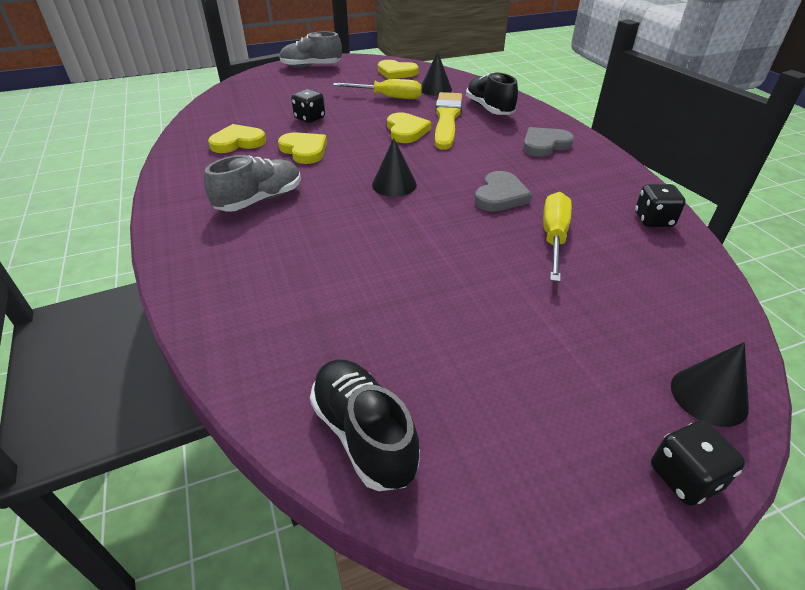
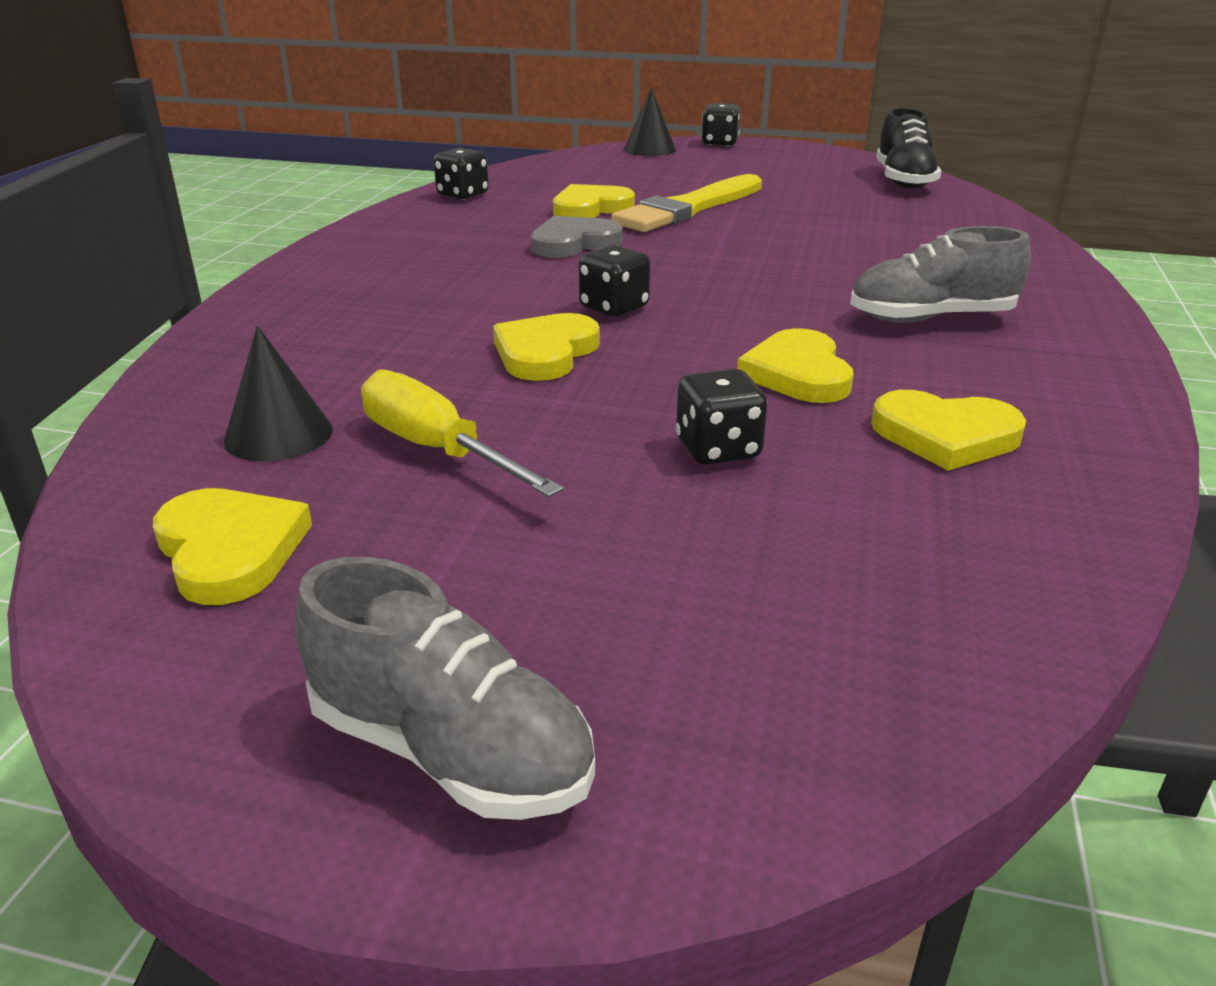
camera: 145 degrees left, 10 degrees down
black cone [372,138,417,197] -> none
yellow brush [435,92,462,150] -> yellow brush moved to [611,174,762,232]
black shoe [466,72,518,115] -> none
grey heart [523,127,574,157] -> none
yellow screwdriver [543,192,572,282] -> yellow heart [553,184,635,218]
none -> black dice [579,245,650,317]

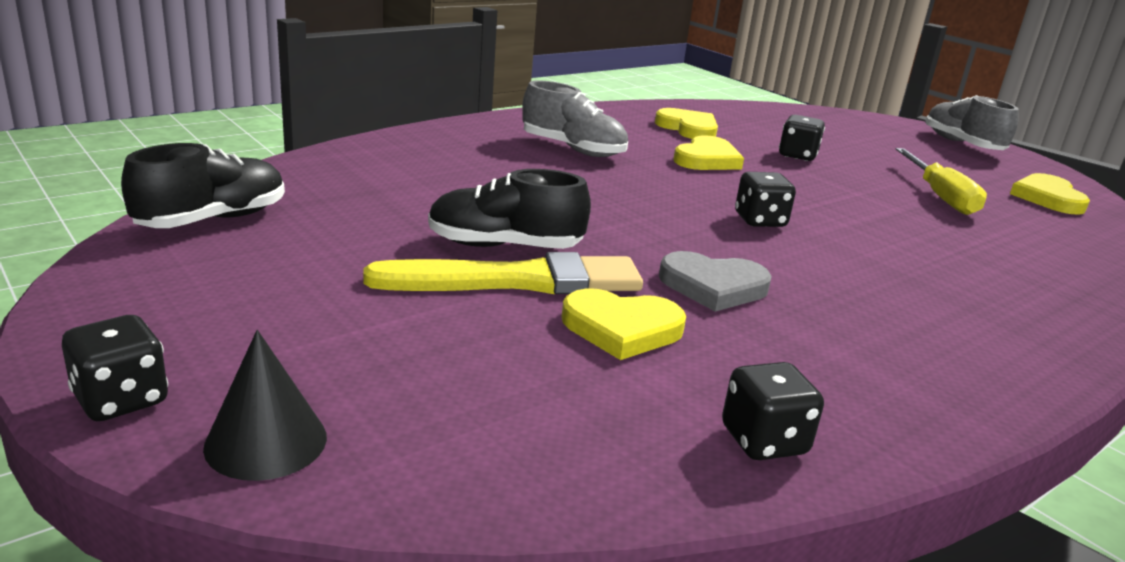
camera: 145 degrees left, 5 degrees down
black cone [224,325,333,461] -> none
yellow heart [493,313,600,381] -> none
none -> black shoe [428,169,591,249]

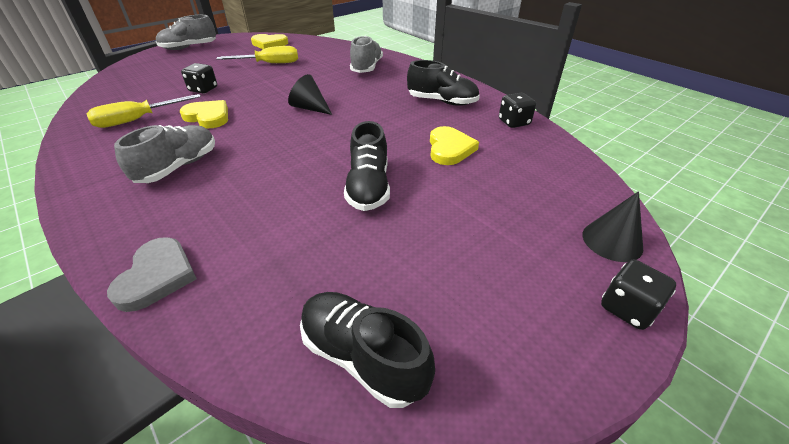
camera: 90 degrees left, 15 degrees up
yellow brush [363,252,643,294] -> none
yellow heart [655,108,718,139] -> yellow screwdriver [87,94,201,128]
grey heart [659,251,772,312] -> grey heart moved to [107,237,197,312]
black dice [735,172,796,227] -> black cone [288,74,332,115]
none -> grey shoe [350,36,383,73]
none -> black shoe [407,60,480,106]

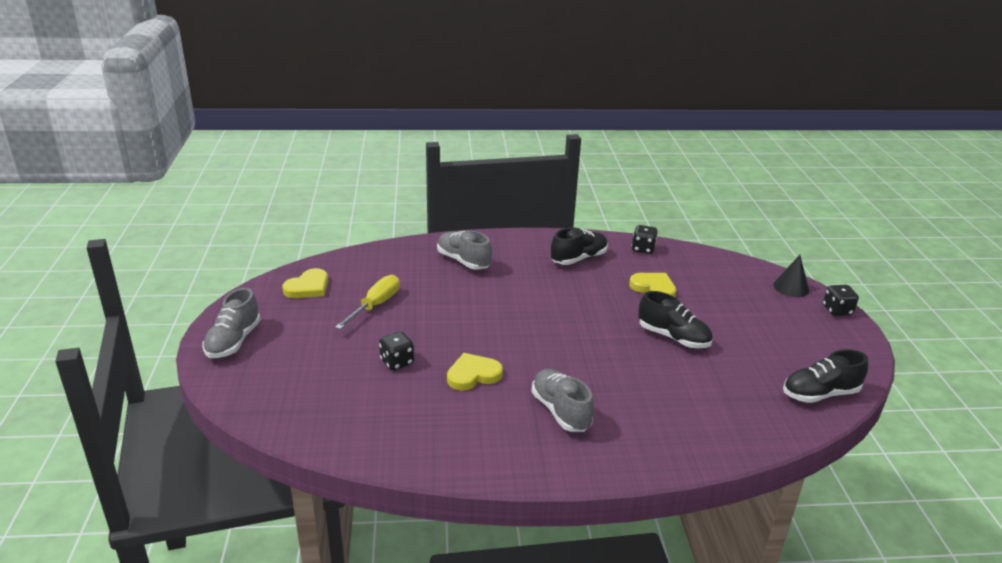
camera: 55 degrees left, 10 degrees down
yellow screwdriver [87,94,201,128] -> none
grey heart [107,237,197,312] -> none
black cone [288,74,332,115] -> none

